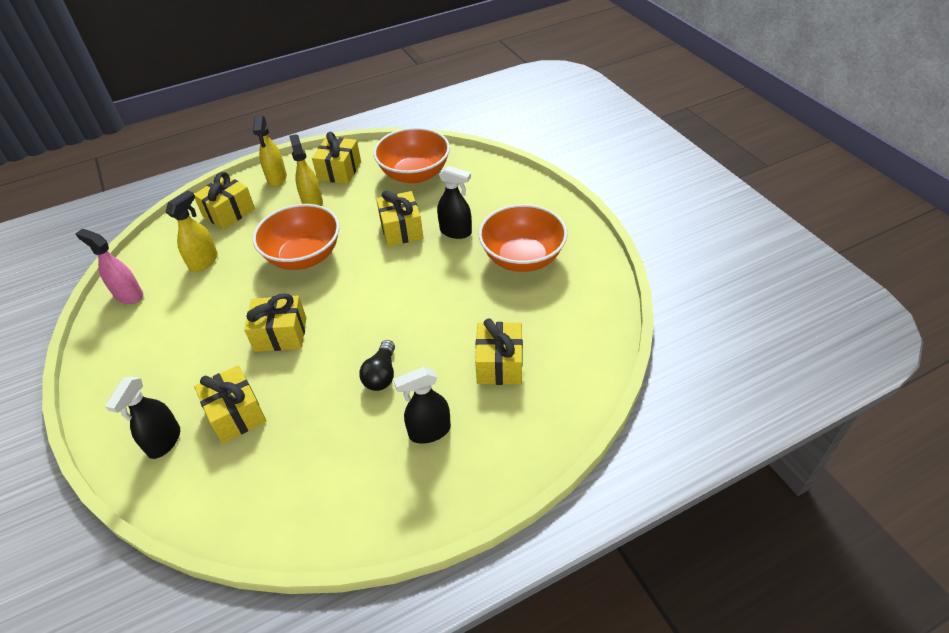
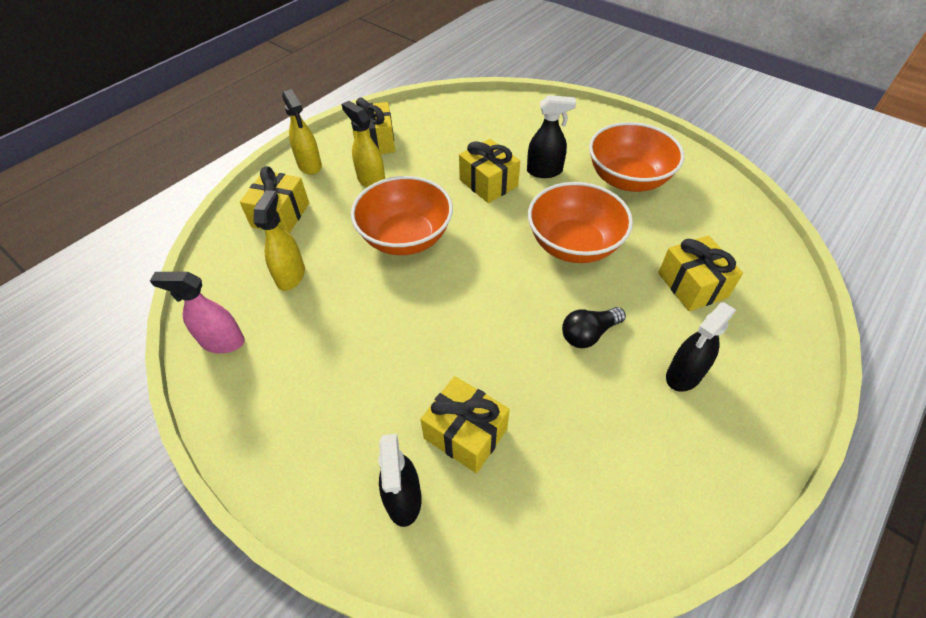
camera: 25 degrees left, 5 degrees up
yellow gift [244,293,306,352] -> none
black light bulb [359,340,395,391] -> black light bulb turned 75 degrees clockwise [562,307,626,348]
orange bowl [373,127,450,184] -> orange bowl moved to [528,182,633,263]

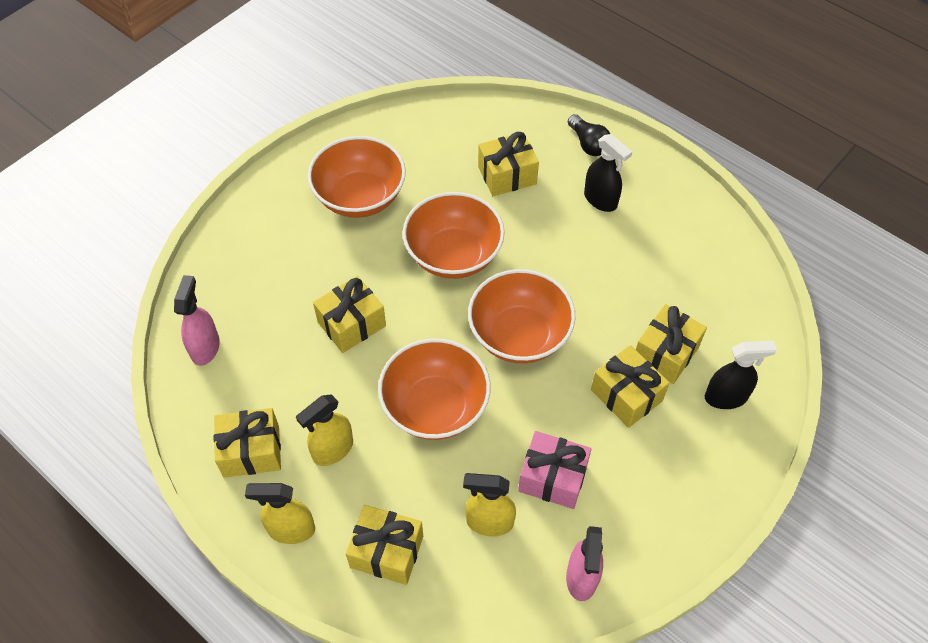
camera: 90 degrees left, 5 degrees up
yellow spray bottle [282,89,322,175] -> yellow spray bottle turned 150 degrees counterclockwise [245,483,315,544]
black spray bottle [527,95,576,178] -> none
black light bulb [562,307,626,348] -> black light bulb moved to [568,114,610,156]
none -> pink spray bottle [174,275,220,366]
none -> orange bowl [468,269,575,363]
none -> pink gift [518,431,591,509]
none -> yellow gift [591,345,670,428]

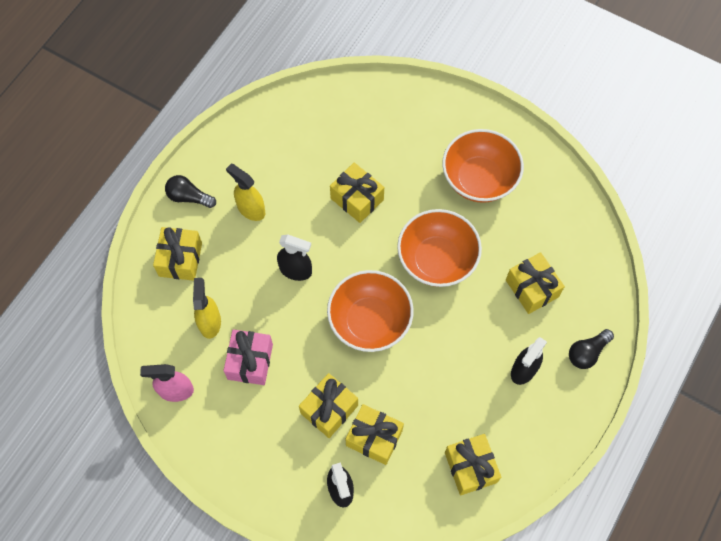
camera: 80 degrees right, 10 degrees up
pink spray bottle [174,275,220,366] -> none
yellow gift [214,408,281,478] -> yellow gift moved to [445,434,501,495]
yellow spray bottle [245,483,315,544] -> black light bulb [165,175,216,208]
orange bowl [378,338,491,440] -> black spray bottle [277,234,312,281]

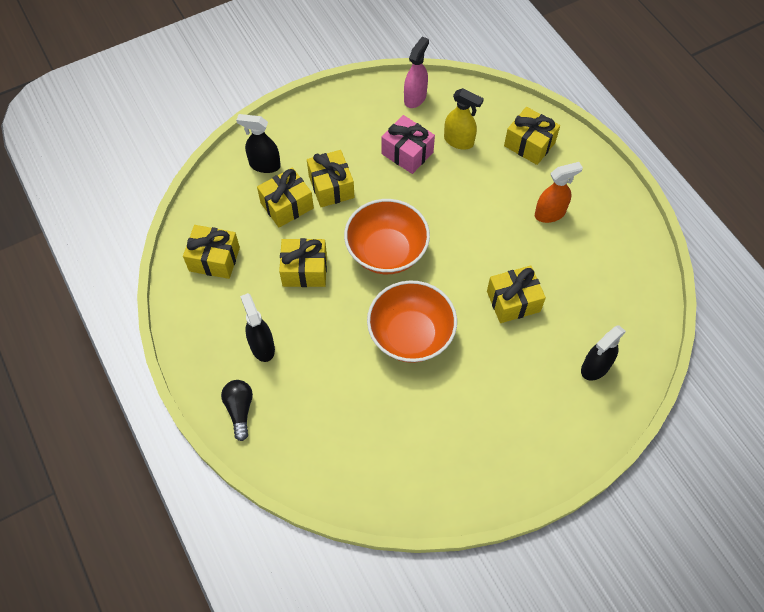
camera: 120 degrees right, 5 degrees down
black light bulb [165,175,216,208] -> none
yellow spray bottle [226,164,265,221] -> orange spray bottle [535,162,583,223]
black spray bottle [277,234,312,281] -> black spray bottle moved to [581,325,626,381]
orange bowl [442,129,524,203] -> none
yellow gift [506,252,565,314] -> yellow gift moved to [279,238,327,287]

